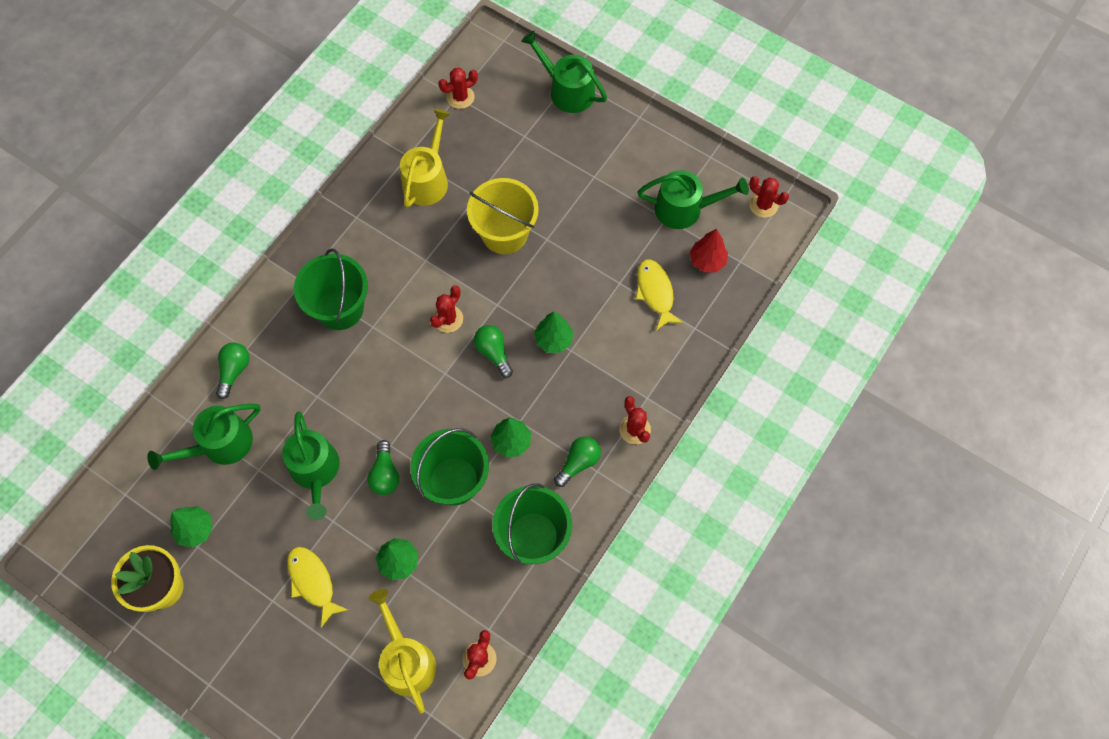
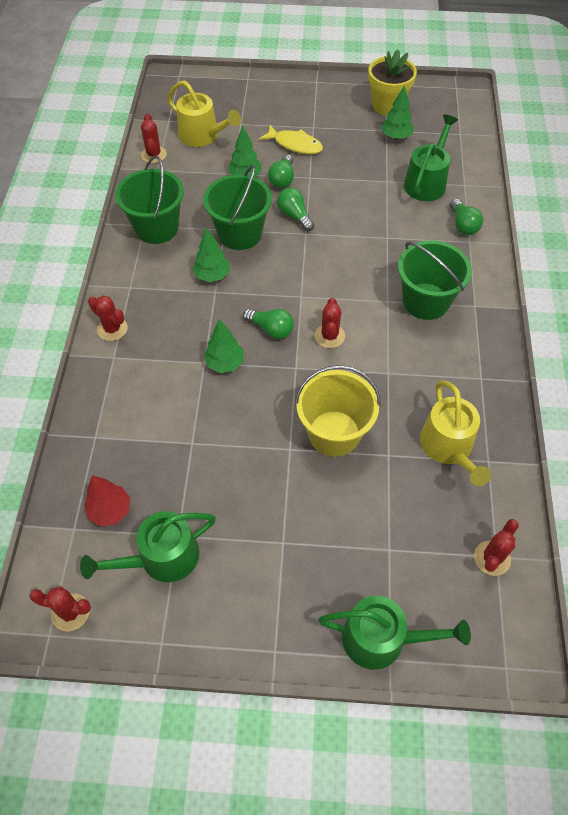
camera: 150 degrees right, 10 degrees down
green watering can [282,411,340,520] -> none
green light bulb [554,436,601,487] -> green light bulb moved to [268,154,294,188]
yellow fish [636,259,683,330] -> none

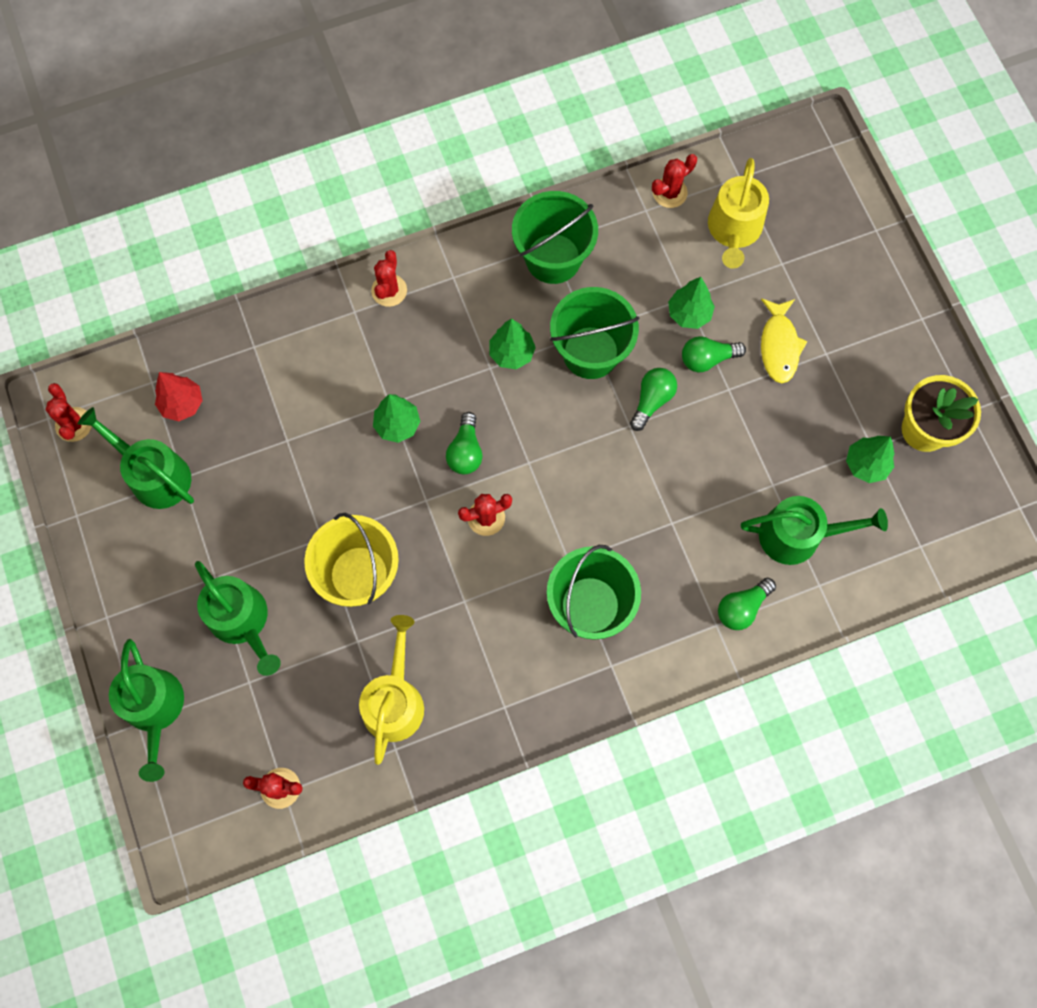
camera: 65 degrees right, 15 degrees up
yellow watering can [420,380,491,486] -> yellow watering can turned 135 degrees clockwise [359,615,424,765]
none -> green watering can [195,561,281,676]

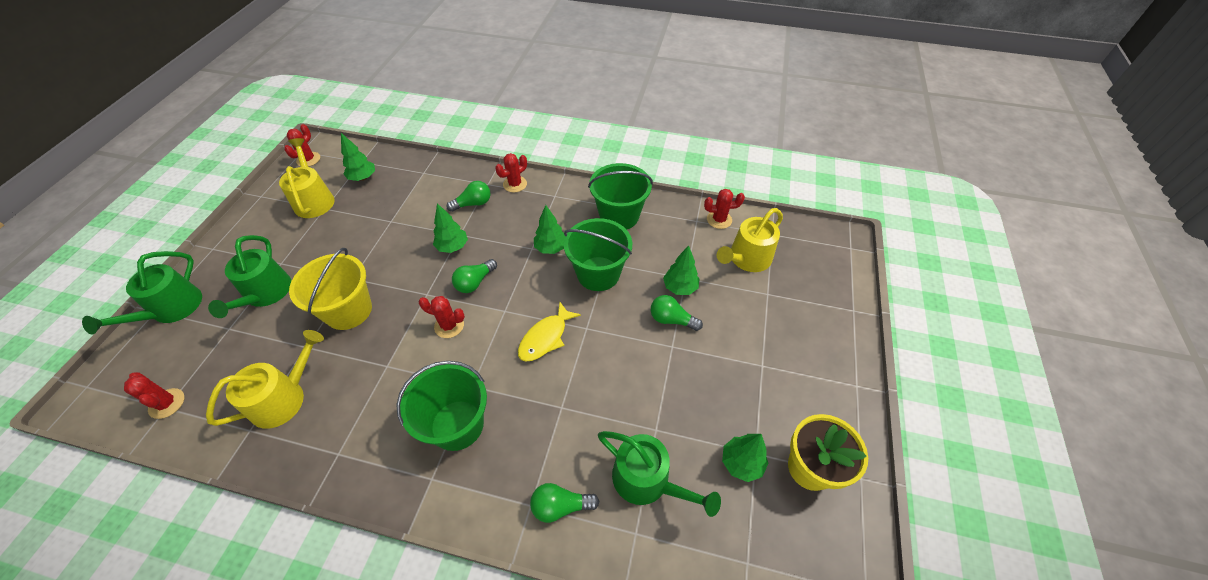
camera: 35 degrees right, 20 degrees down
green watering can [78,407,194,509] -> yellow watering can [279,138,335,218]
red tree [155,372,203,421] -> green tree [341,133,375,181]
green light bulb [630,368,677,431] -> green light bulb moved to [446,181,491,212]
yellow fish [761,298,808,383] -> yellow fish moved to [518,302,581,362]

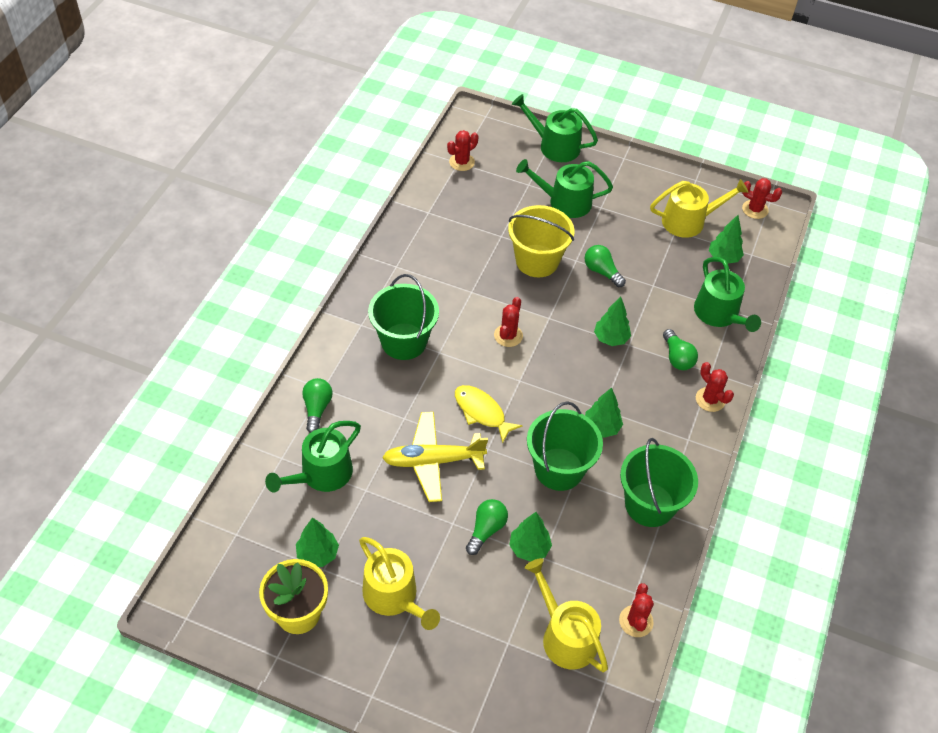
camera: 95 degrees right, 0 degrees up
yellow watering can [206,330,324,429] -> yellow watering can moved to [359,537,440,630]
green light bulb [452,259,497,293] -> green light bulb moved to [584,245,626,287]
none -> yellow plane [382,412,488,502]
none -> green watering can [694,257,761,332]

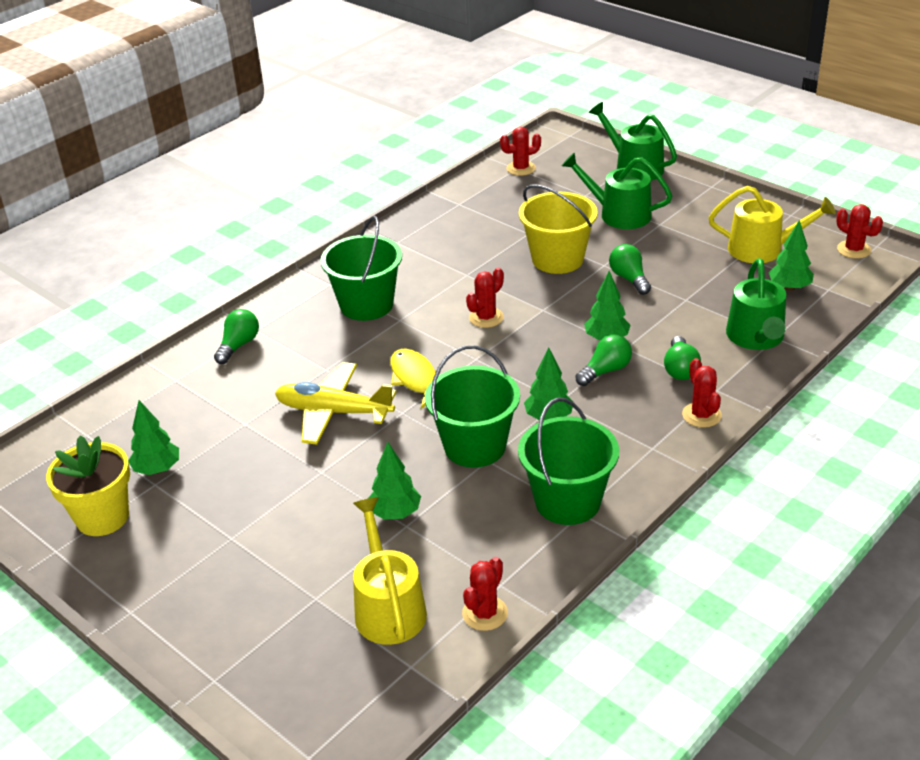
camera: 25 degrees right, 15 degrees down
green watering can [265,421,361,492] -> none
yellow watering can [359,537,440,630] -> none
green light bulb [466,499,508,555] -> green light bulb moved to [575,334,632,386]

